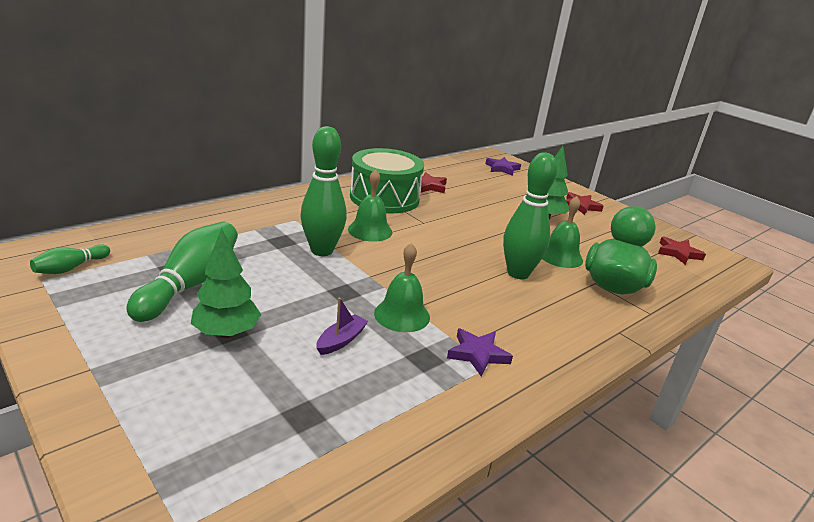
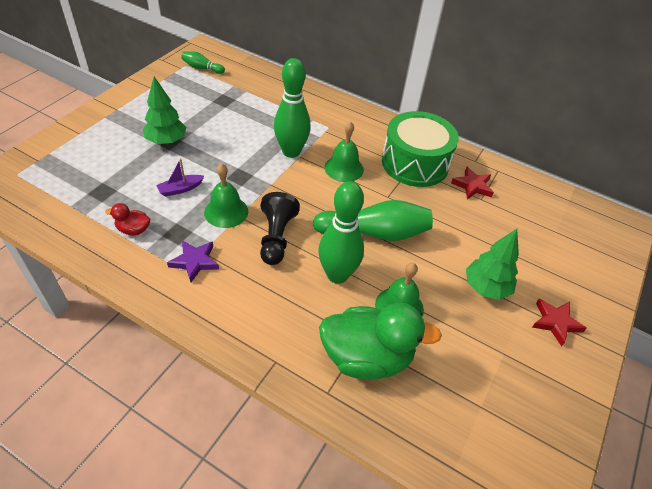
camera: 70 degrees right, 20 degrees up
green bowling pin [126,222,238,322] -> green bowling pin moved to [313,200,433,241]
purple boat [316,298,368,355] -> purple boat turned 135 degrees clockwise [156,158,204,197]
purple star [485,157,521,176] -> none
red star [658,236,706,265] -> none
none -> red duck [105,203,150,235]
none -> black pawn [260,192,300,265]

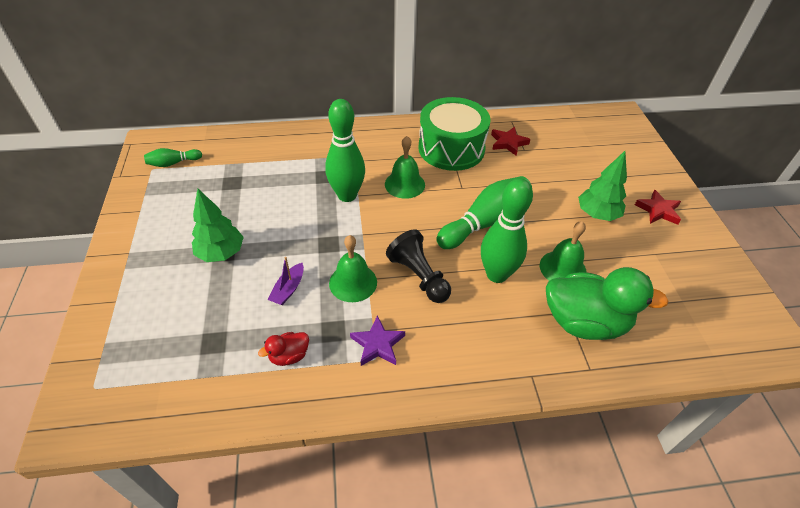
camera: 35 degrees left, 0 degrees up
green duck [319,303,442,380] -> green duck turned 45 degrees clockwise [546,267,669,340]

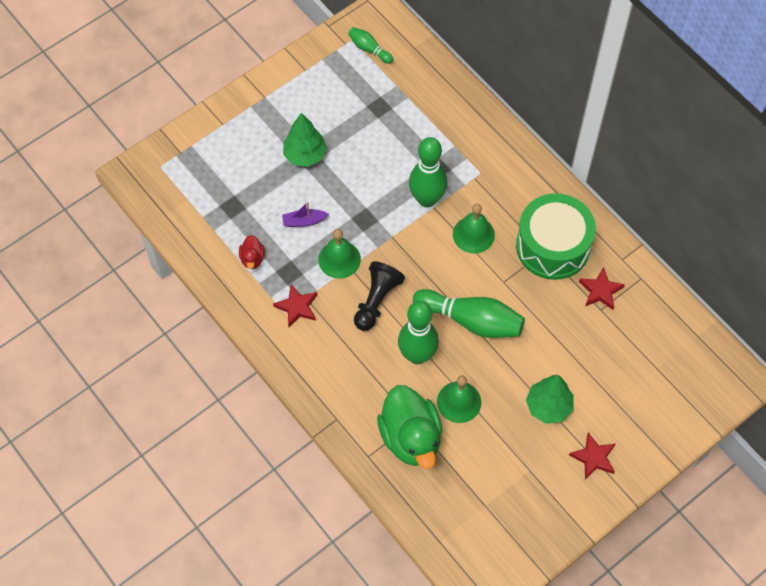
camera: 60 degrees right, 15 degrees up
red duck [258,332,309,366] -> red duck turned 120 degrees counterclockwise [239,235,265,269]
purple star [350,316,405,366] -> red star [273,284,317,327]

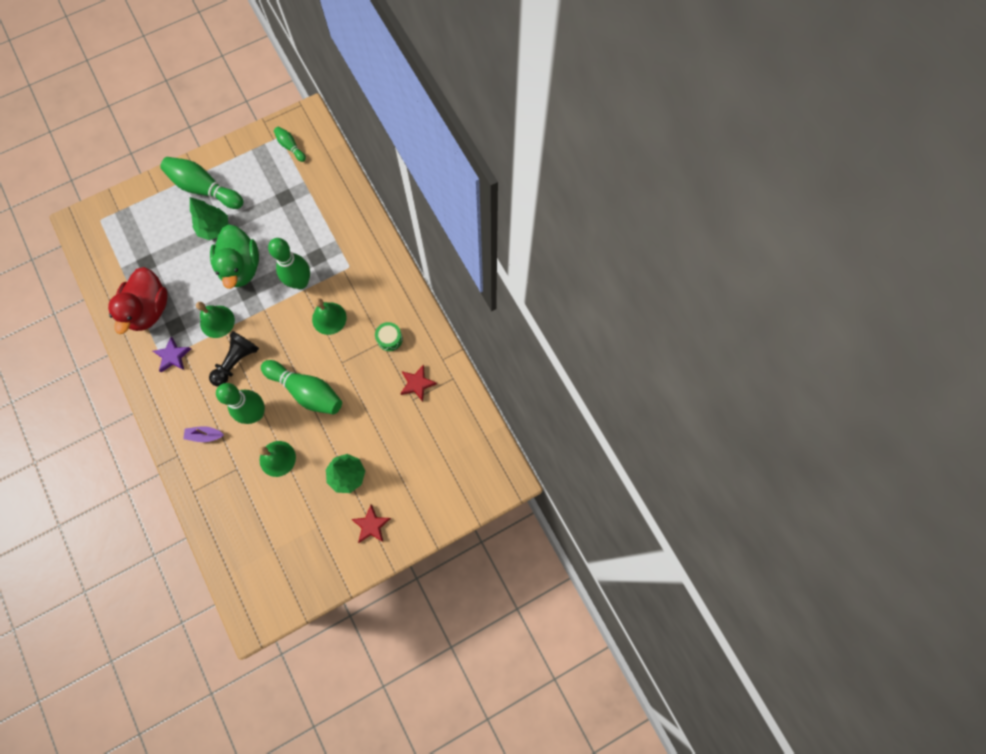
camera: 10 degrees right, 10 degrees up
red duck [239,235,265,269] -> red duck [108,267,168,334], size x2.24
red star [273,284,317,327] -> purple star [153,337,191,373]
purple boat [282,202,329,227] -> purple boat moved to [183,426,224,442]
green duck [377,385,442,469] -> green duck moved to [210,225,259,289]
green drum [516,193,596,280] -> green drum [375,322,403,351], size x0.42
none -> green bowling pin [160,157,243,209]

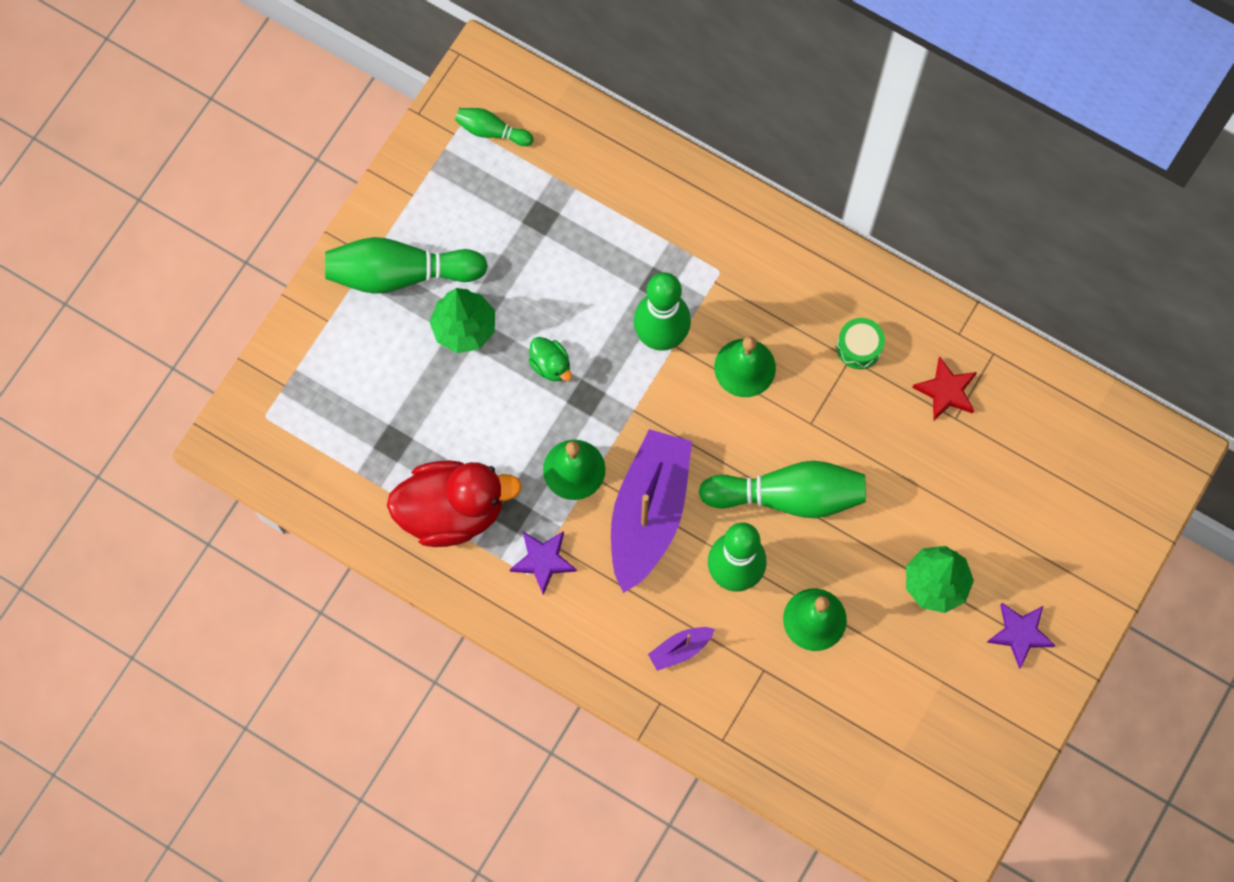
camera: 30 degrees left, 0 degrees up
red duck [108,267,168,334] -> red duck turned 75 degrees counterclockwise [387,460,522,547]
black pawn [209,331,259,387] -> purple boat [611,429,692,593]
green duck [210,225,259,289] -> green duck [528,337,572,381], size x0.45
red star [351,505,391,543] -> purple star [986,603,1056,669]

